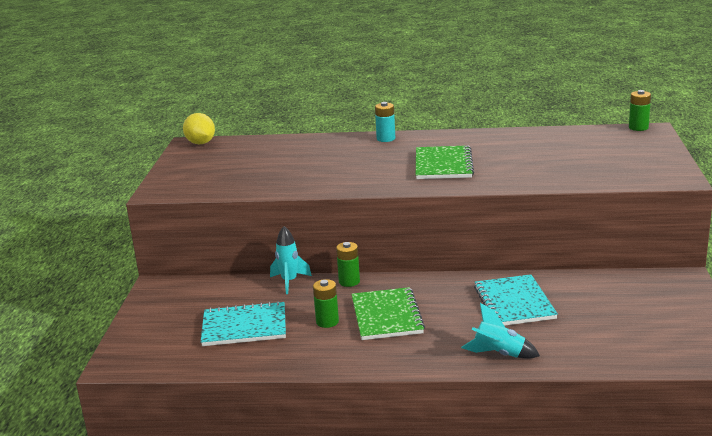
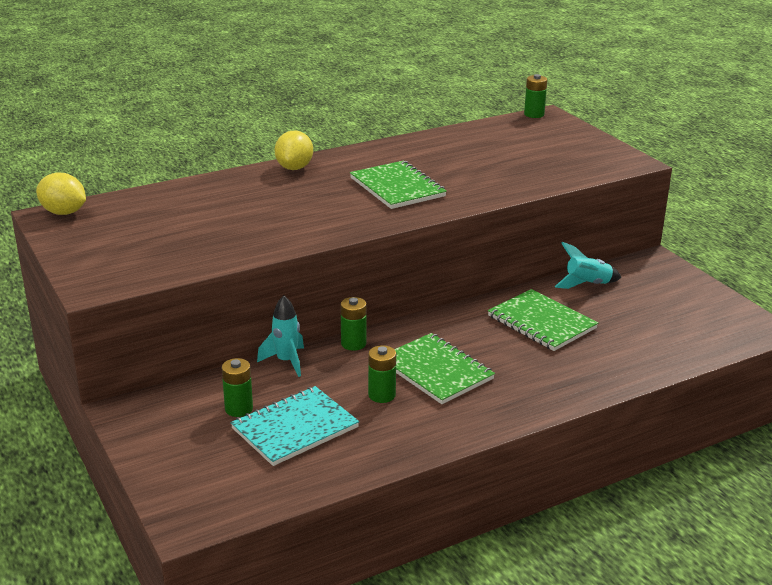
camera: 35 degrees left, 5 degrees up
turquoise battery [375,102,395,142] -> yellow lemon [275,130,313,170]
turquoise rocket [461,303,540,359] -> turquoise rocket moved to [554,242,622,289]
turquoise notebook [474,274,558,326] -> green notebook [488,289,598,351]
none -> green battery [222,358,253,417]

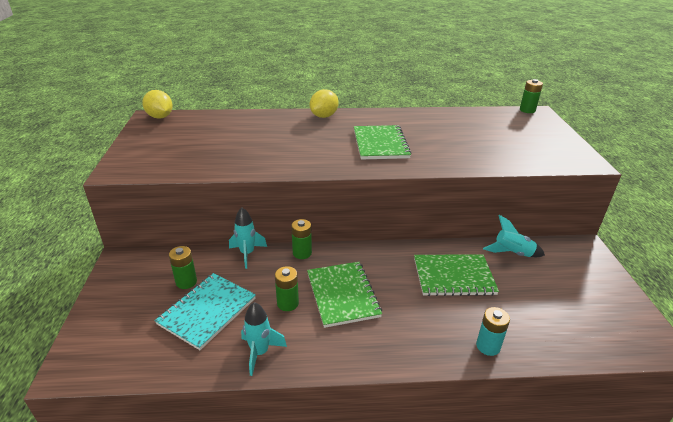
camera: 25 degrees right, 5 degrees up
turquoise notebook [231,386,359,466] -> turquoise notebook turned 45 degrees counterclockwise [155,273,256,350]
green notebook [488,289,598,351] -> green notebook turned 75 degrees counterclockwise [414,254,499,296]
none -> turquoise rocket [241,302,287,376]
none -> turquoise battery [476,307,510,356]

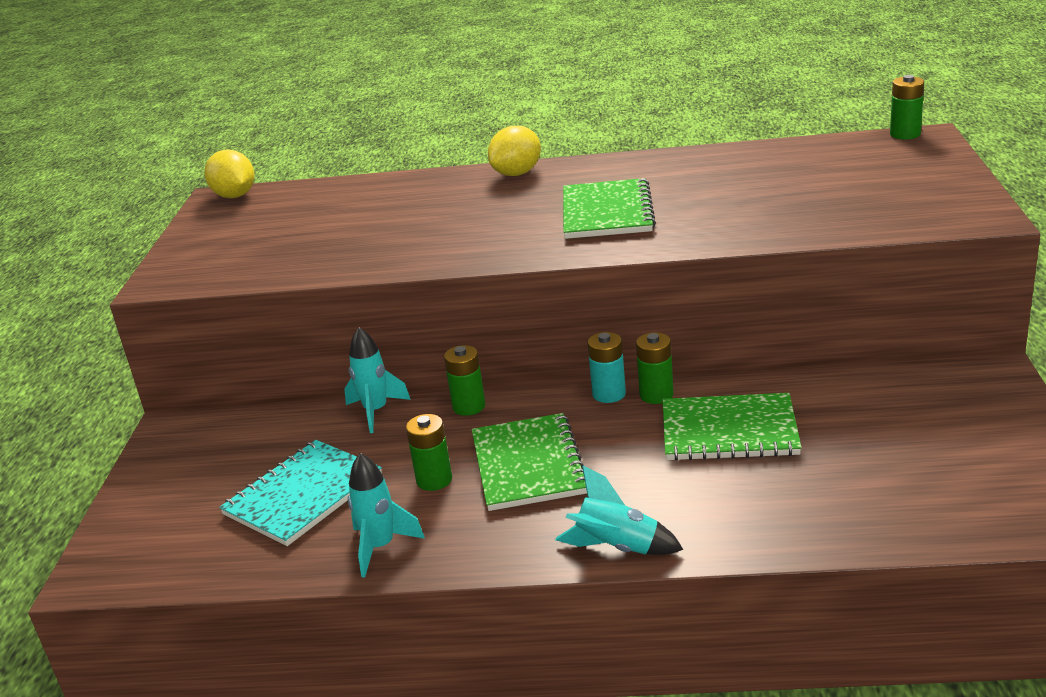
camera: 10 degrees right, 5 degrees down
green battery [169,246,197,289] -> green battery moved to [636,332,674,404]
turquoise battery [476,307,510,356] -> turquoise battery moved to [588,332,626,403]
turquoise rocket [483,215,545,257] -> turquoise rocket moved to [555,465,683,555]

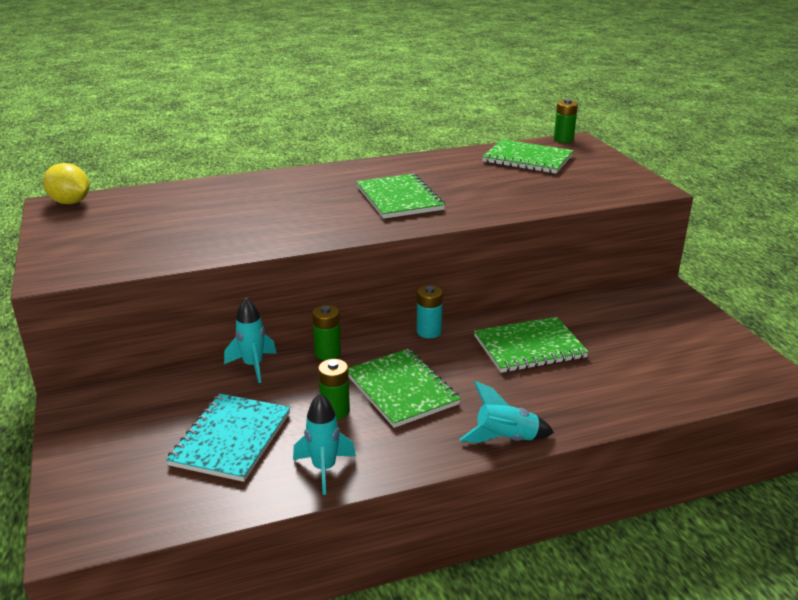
camera: 25 degrees left, 0 degrees up
yellow lemon [488,126,541,176] -> none
green battery [636,332,674,404] -> none
none -> green notebook [482,139,574,174]

